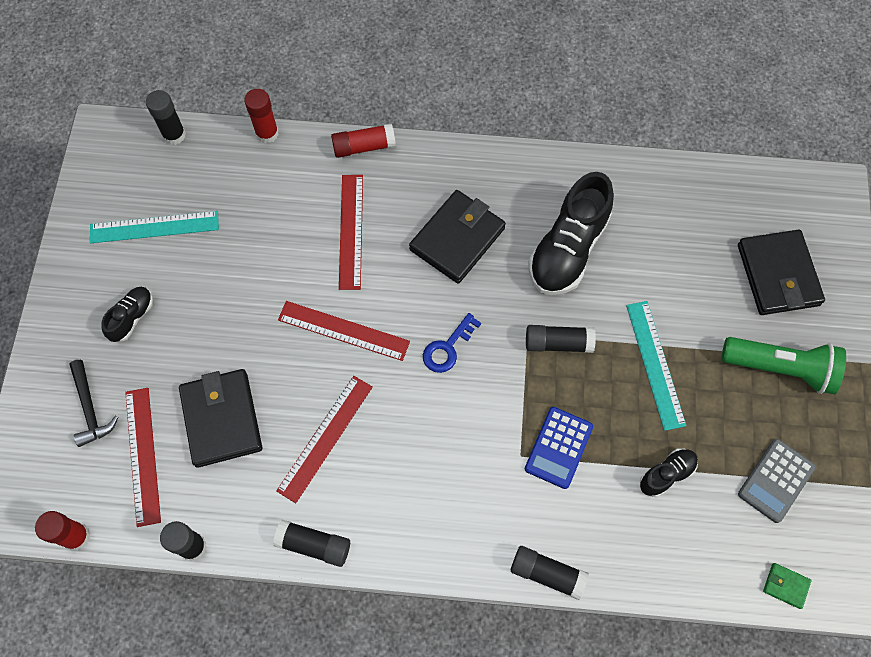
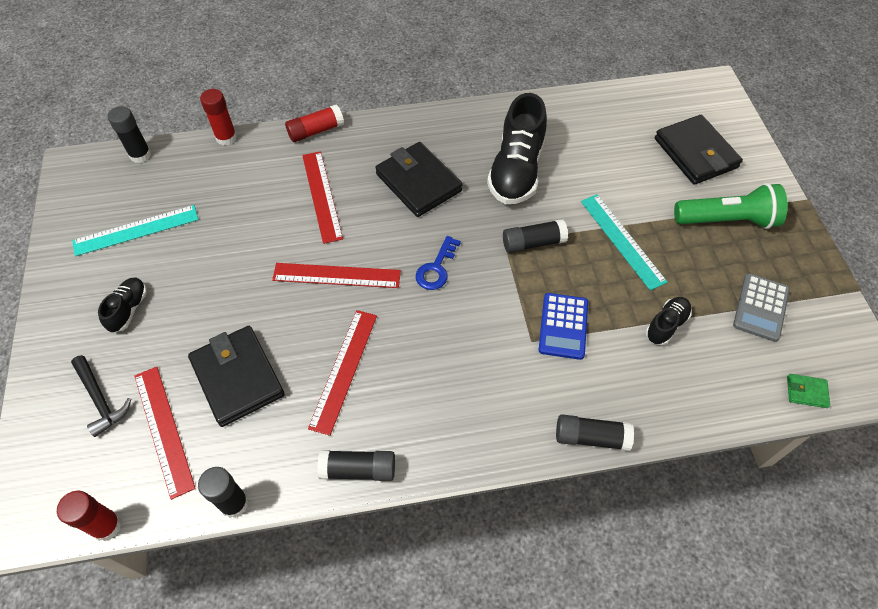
camera: 15 degrees left, 10 degrees down
black wallet [409,190,506,284] -> black wallet turned 60 degrees counterclockwise [375,142,463,217]

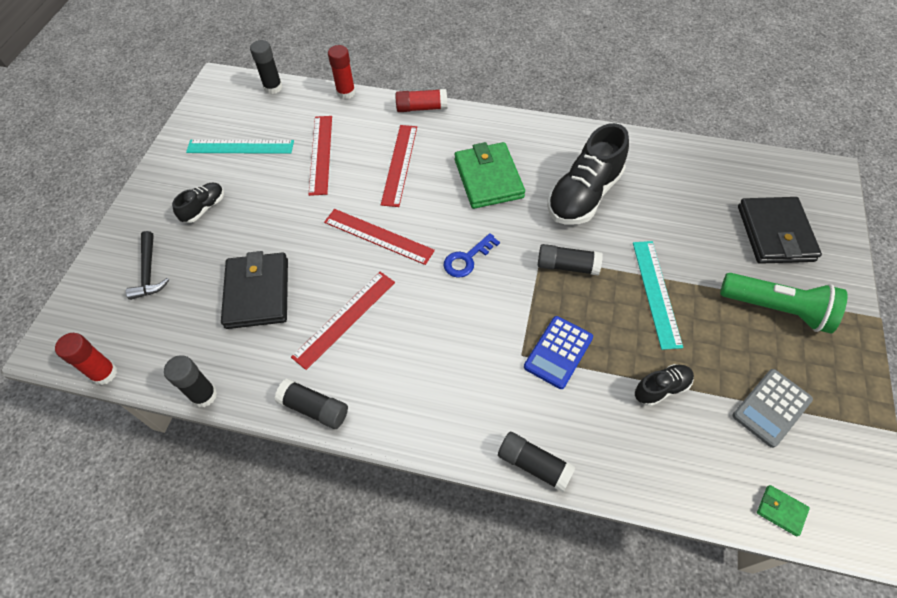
camera: 25 degrees right, 0 degrees up
red ruler [134,367,196,500] -> red ruler moved to [309,116,332,196]
black wallet [375,142,463,217] -> green wallet [455,142,525,209]

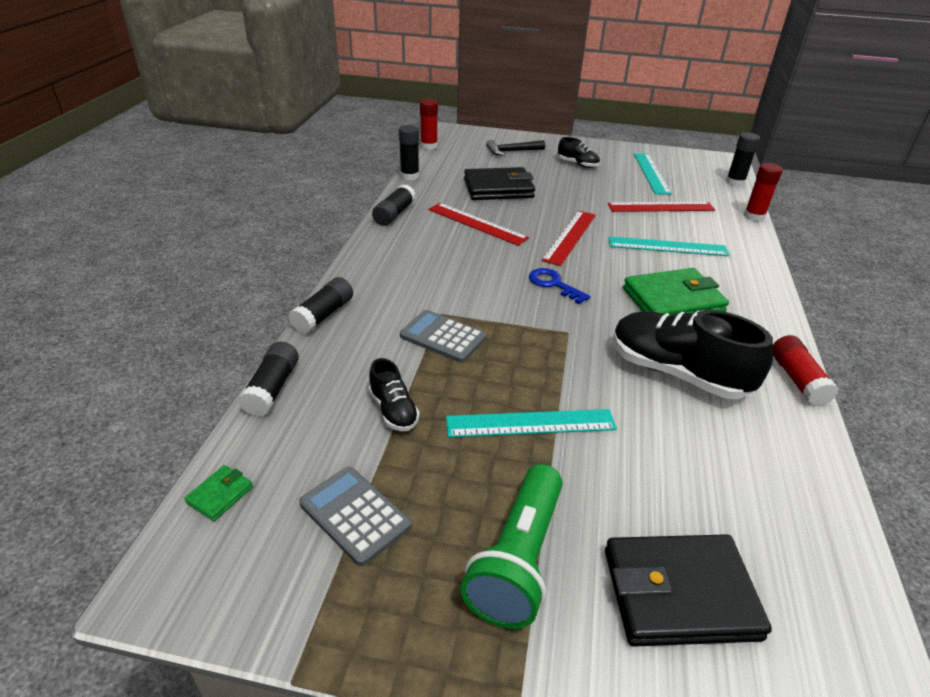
camera: 85 degrees right, 20 degrees down
red ruler [381,125,417,207] -> turquoise ruler [609,236,729,256]
red glue stick [395,89,447,112] -> red glue stick moved to [773,335,839,406]
blue calculator [524,316,593,389] -> grey calculator [400,310,486,363]
black glue stick [538,244,603,276] -> black glue stick moved to [238,341,299,417]

